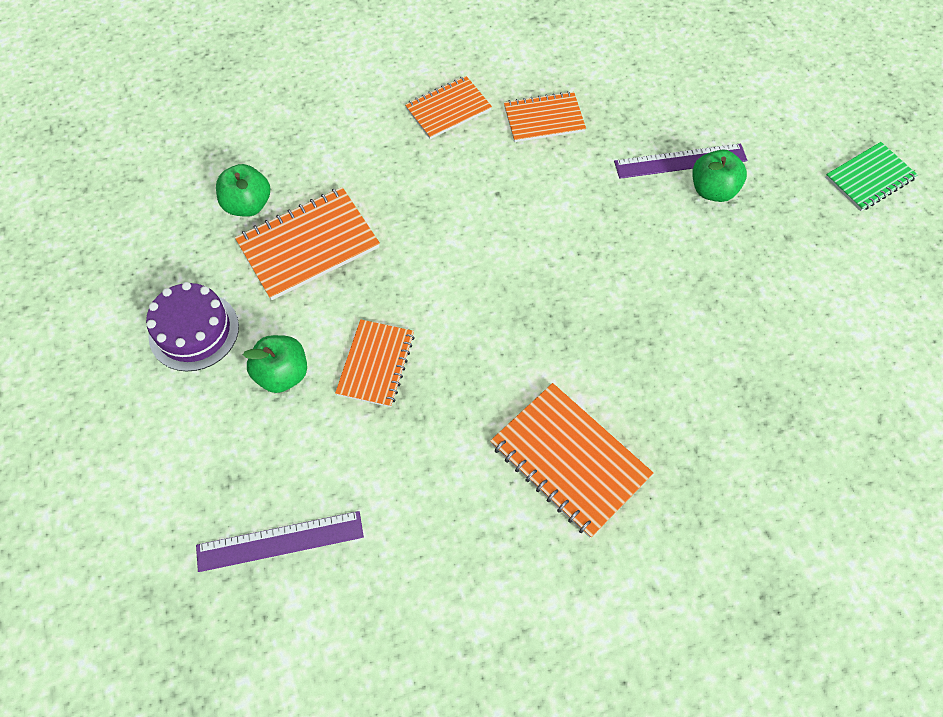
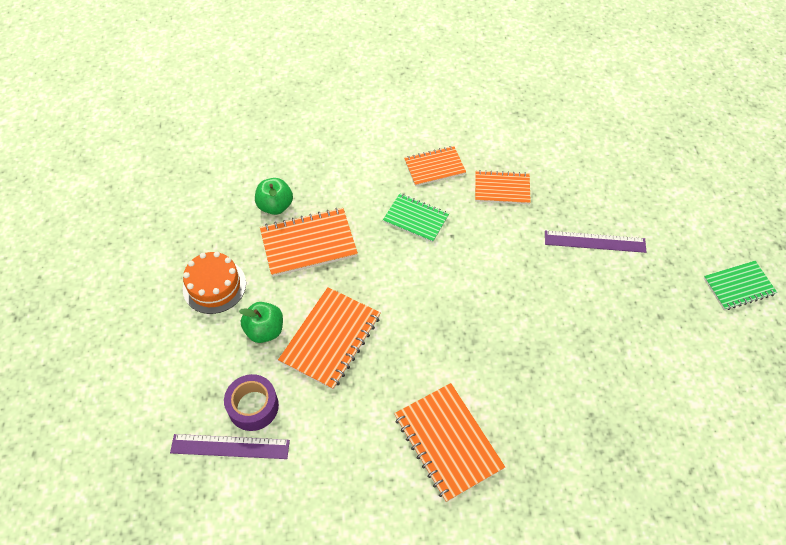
camera: 15 degrees right, 5 degrees down
purple cake [146,282,239,371] -> orange cake [183,251,246,314]
orange notebook [335,319,415,407] -> orange notebook [278,287,380,390], size x1.52
green apple [693,150,747,202] -> none
none -> purple tape [224,374,279,431]
none -> green notebook [383,193,449,243]

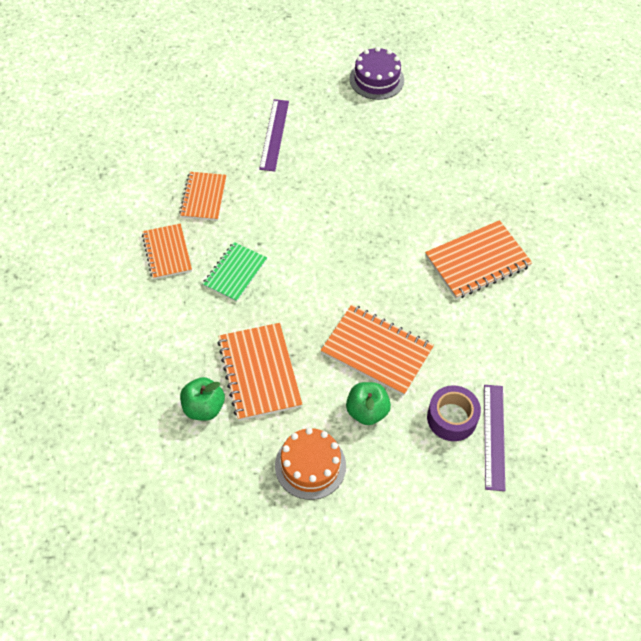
camera: 90 degrees left, 0 degrees up
green notebook [704,261,777,310] -> none
none -> purple cake [349,47,404,100]

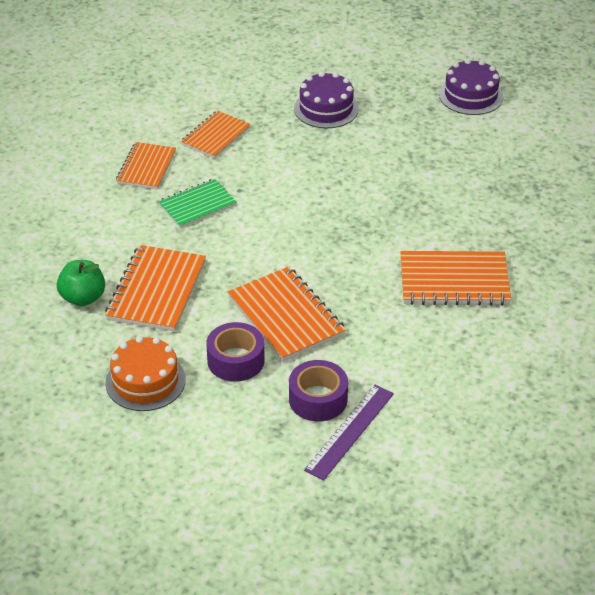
camera: 30 degrees right, 15 degrees down
purple ruler [259,99,289,171] -> purple cake [294,72,359,128]
green apple [346,382,391,425] -> purple tape [206,322,265,382]

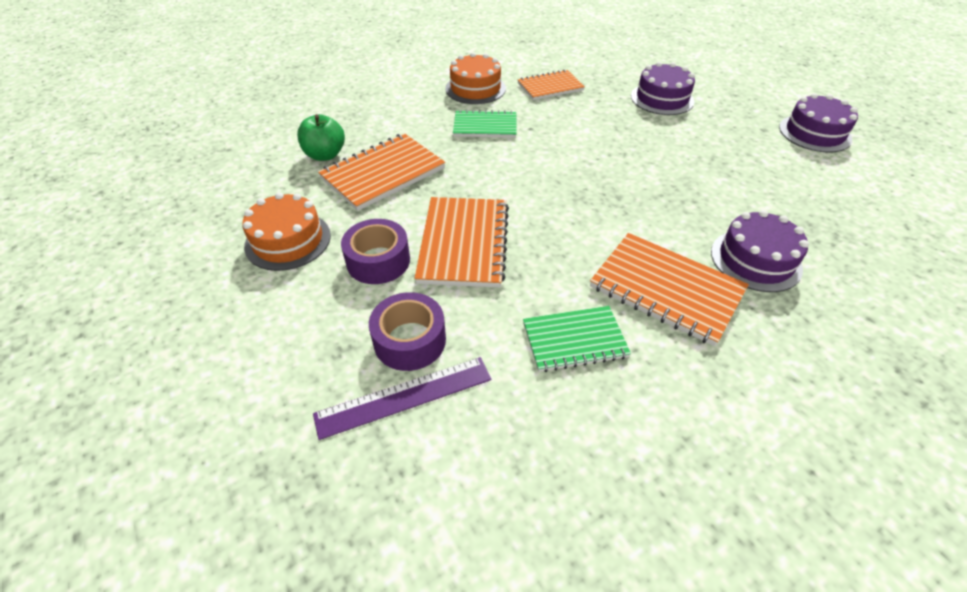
camera: 35 degrees right, 5 degrees up
orange notebook [116,142,176,189] -> orange cake [445,52,506,104]
none -> green notebook [523,306,631,372]
none -> purple cake [711,210,809,292]

